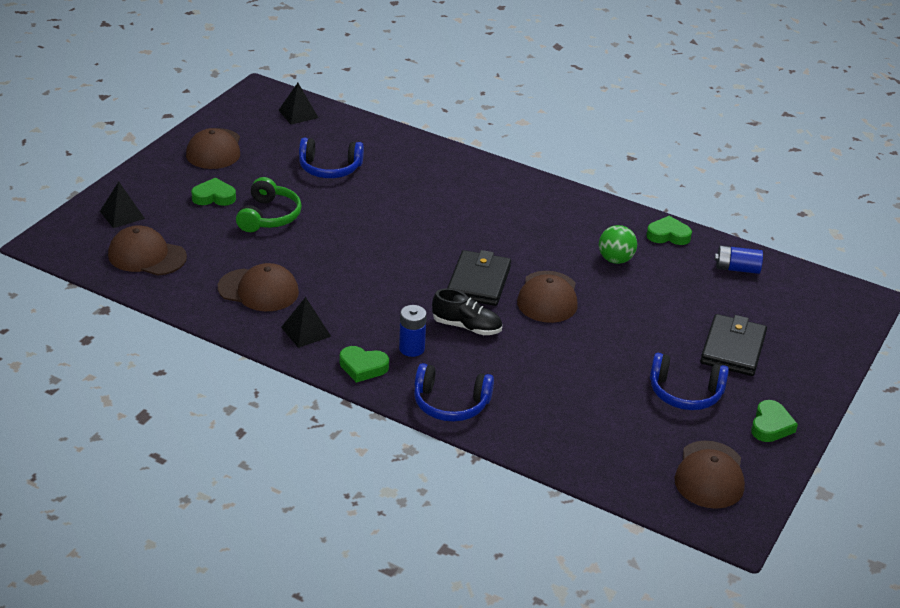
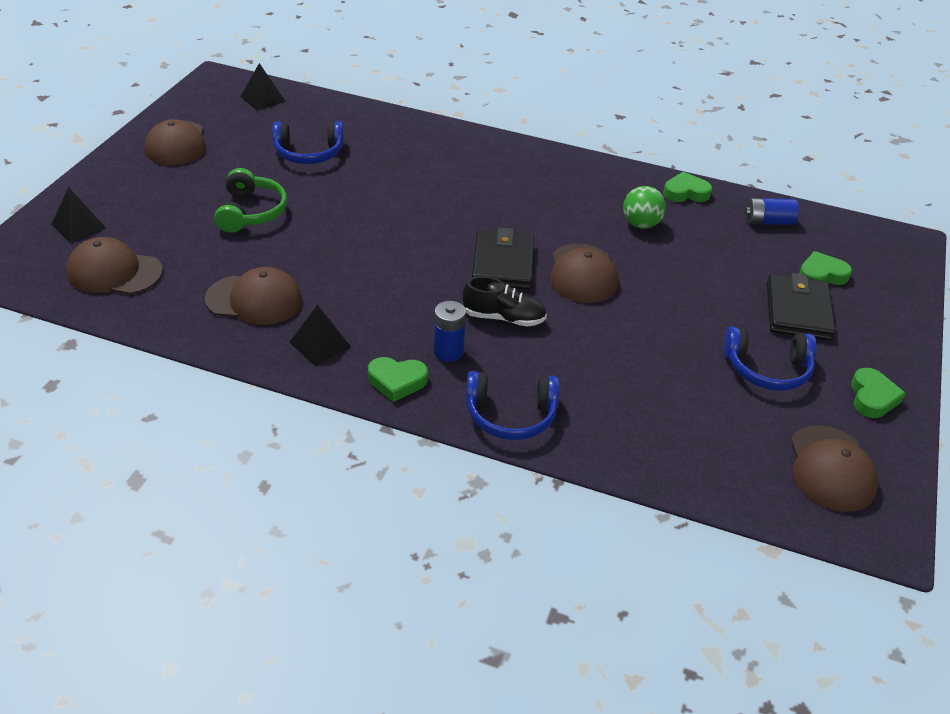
camera: 10 degrees left, 5 degrees up
green heart [191,178,236,206] -> green heart moved to [799,251,852,285]

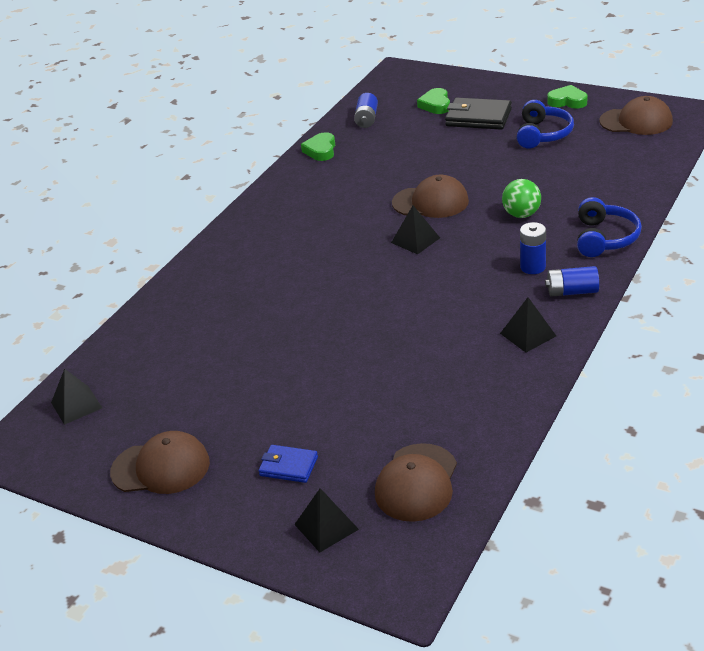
camera: 75 degrees left, 5 degrees down
brown cap [205,267,303,325] -> none
green headphones [214,168,287,233] -> none
blue headphones [272,121,344,164] -> none
green heart [368,357,428,402] -> blue battery [545,266,599,297]
black shoe [463,276,547,327] -> none
black wallet [472,228,534,290] -> black pyramid [391,205,440,254]
green ball [623,186,666,229] -> green ball moved to [502,179,541,218]
none -> blue wallet [259,445,318,483]

